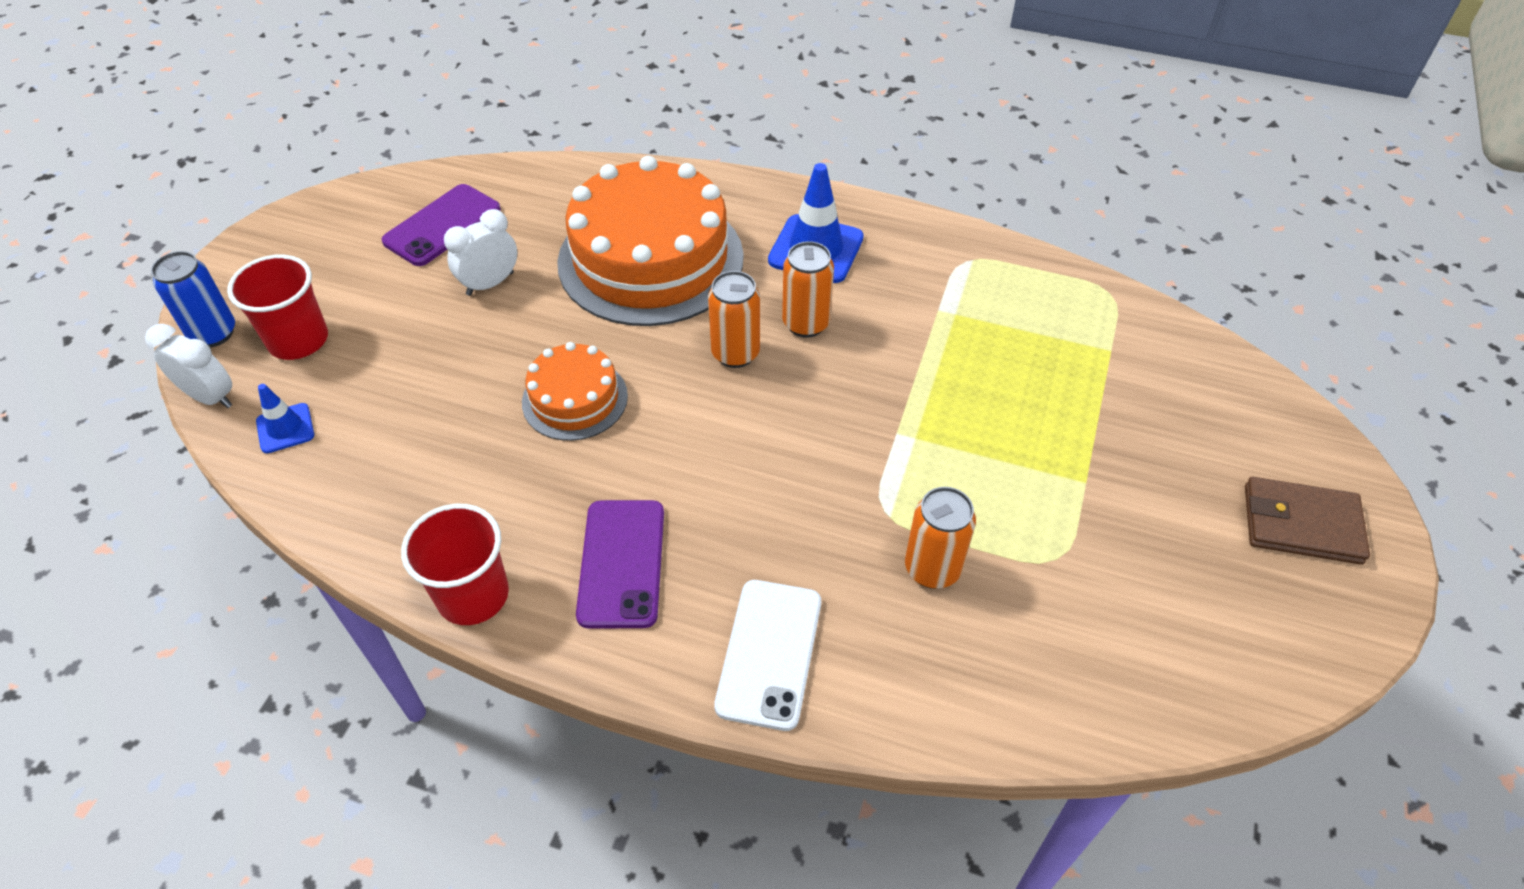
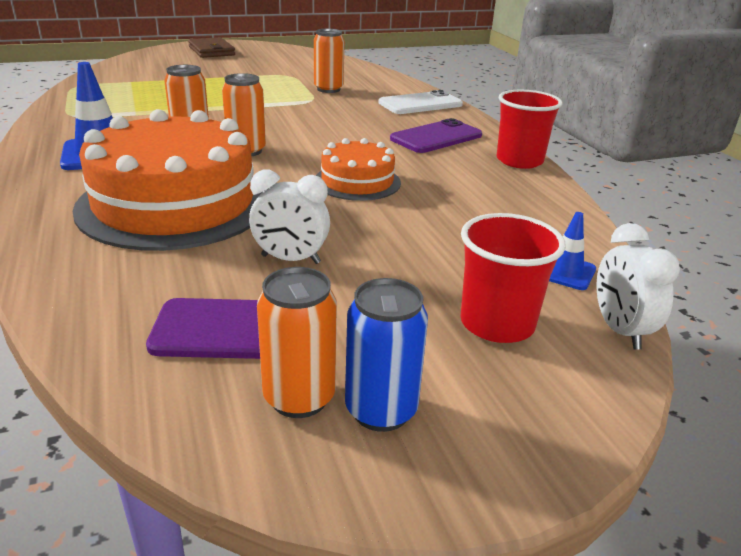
camera: 130 degrees left, 20 degrees down
blue can [151,251,235,347] -> blue can moved to [345,278,428,432]
none -> orange can [257,267,337,418]

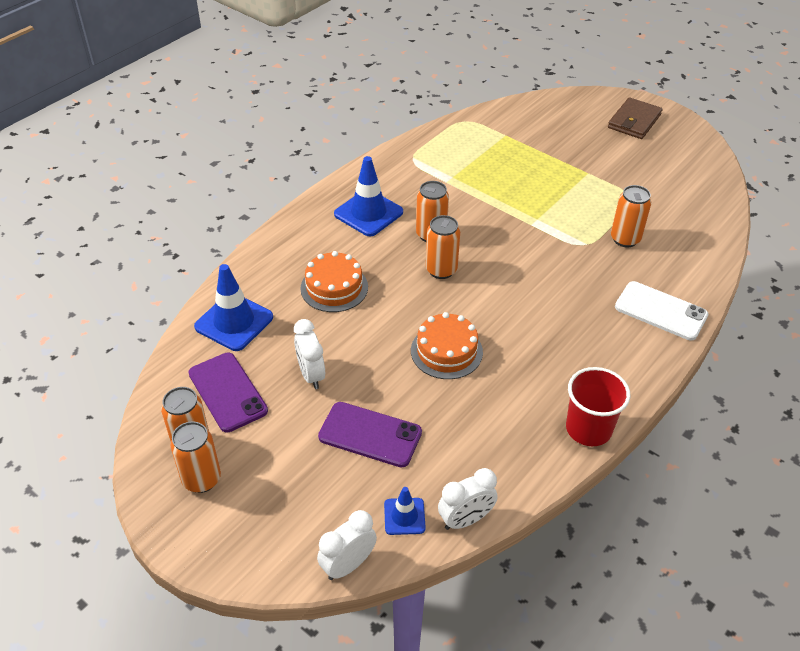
camera: 60 degrees right, 15 degrees up
orange cake [72,109,262,251] -> orange cake [300,251,368,312], size x0.51
blue can [345,278,428,432] -> orange can [171,422,221,493]
purple phone [390,118,482,153] -> purple phone moved to [318,402,422,467]
red cup [461,213,566,343] -> none
none -> blue traffic cone [194,264,273,351]
none -> white clock [438,468,498,530]

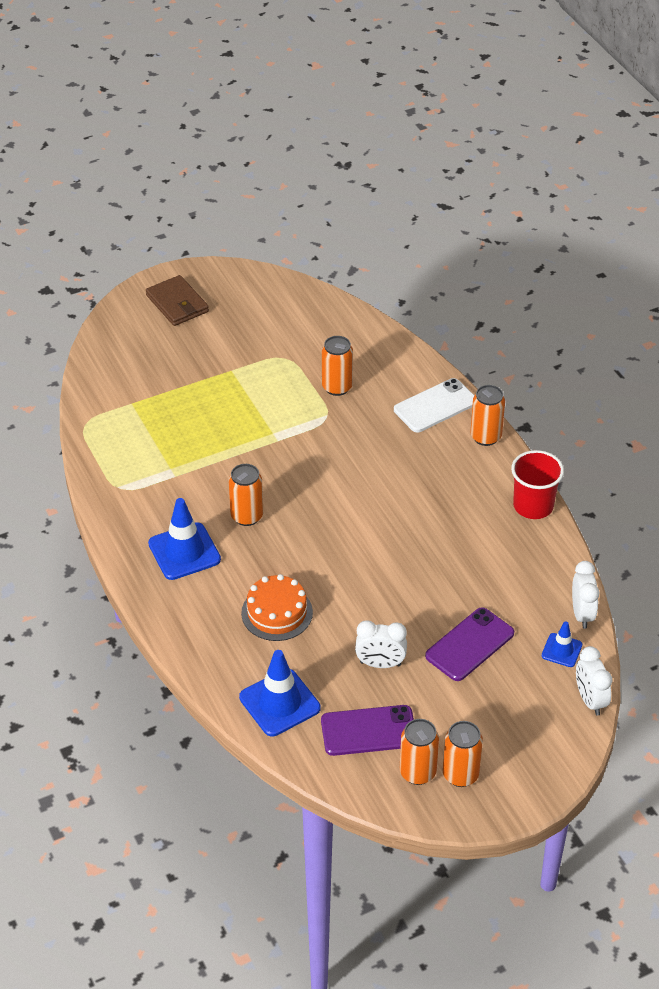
camera: 65 degrees left, 0 degrees up
orange cake [411,312,483,379] -> none
orange can [426,215,460,279] -> orange can moved to [470,385,505,446]

